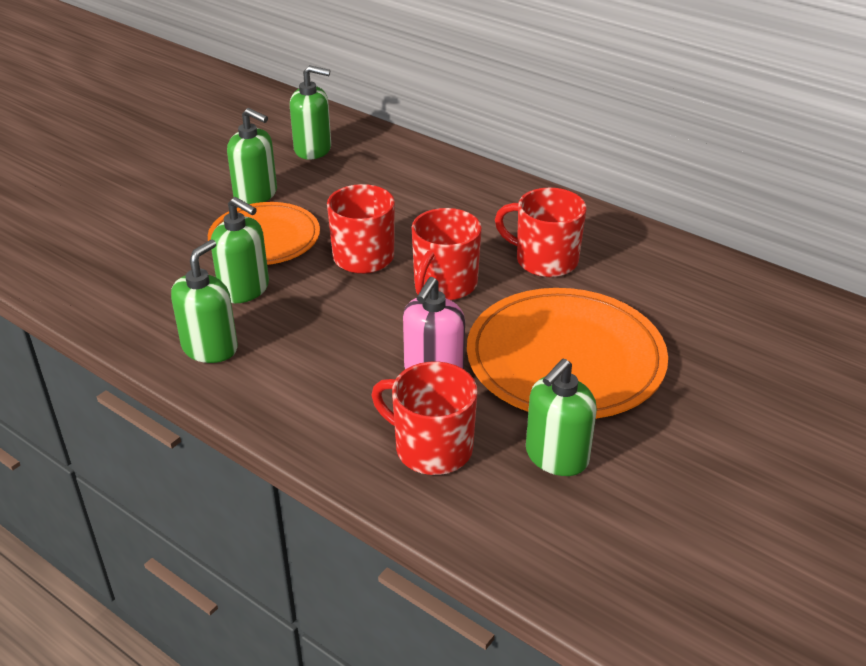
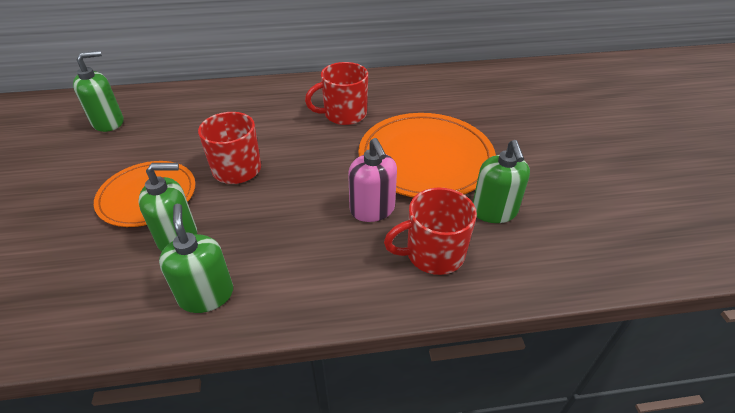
camera: 45 degrees left, 5 degrees up
green soap dispenser [227,108,277,204] -> none
red mug [412,208,482,300] -> none

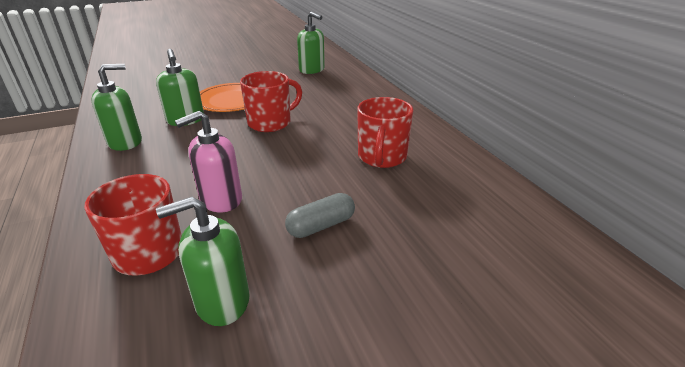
camera: 75 degrees right, 10 degrees down
red mug [305,62,368,125] -> red mug turned 135 degrees counterclockwise [357,97,413,168]
orange plate [358,113,496,197] -> grey capsule [285,193,355,238]

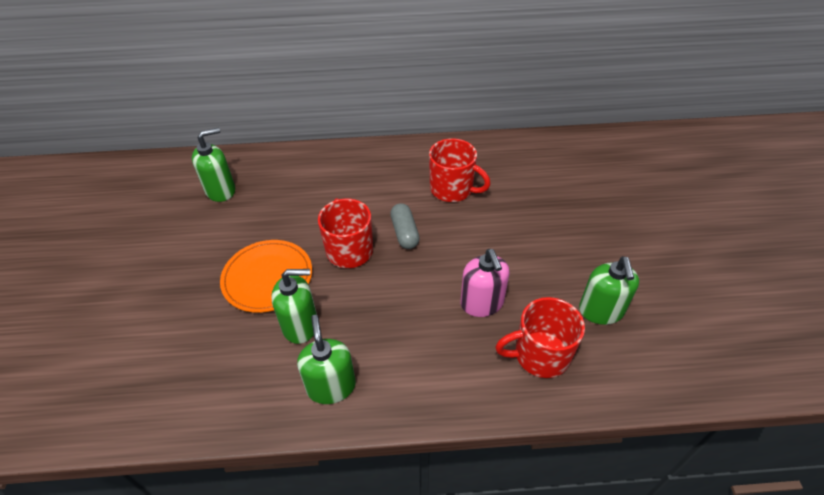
camera: 70 degrees left, 15 degrees up
grey capsule [285,193,355,238] -> grey capsule moved to [390,203,420,249]

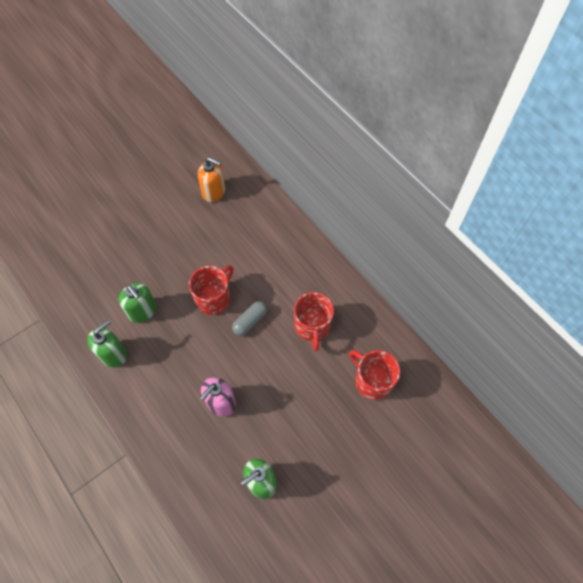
camera: 55 degrees right, 15 degrees up
green soap dispenser [192,127,235,202] -> orange soap dispenser [198,157,225,202]
orange plate [220,240,312,313] -> none
red mug [495,297,585,378] -> red mug moved to [349,350,400,400]

